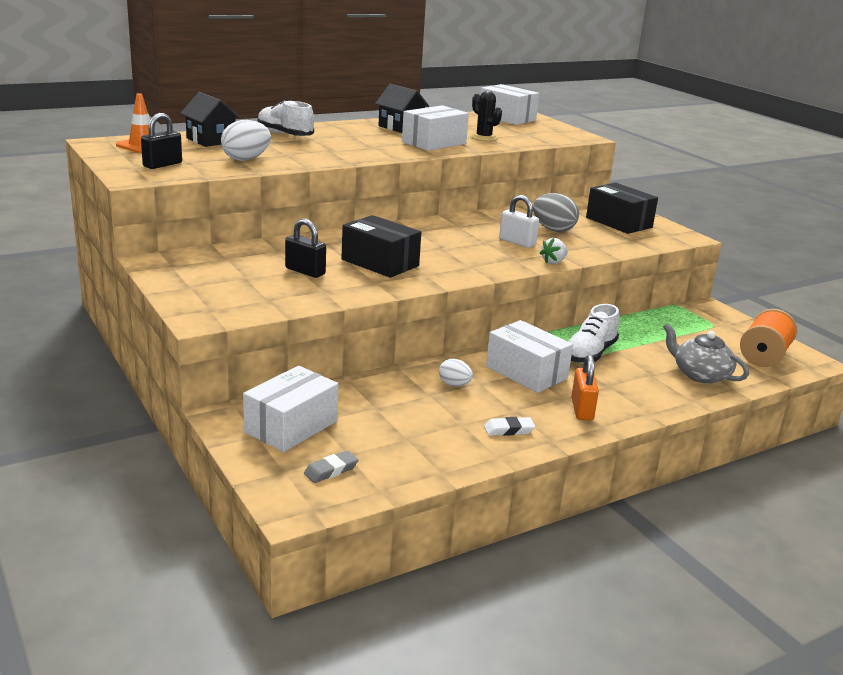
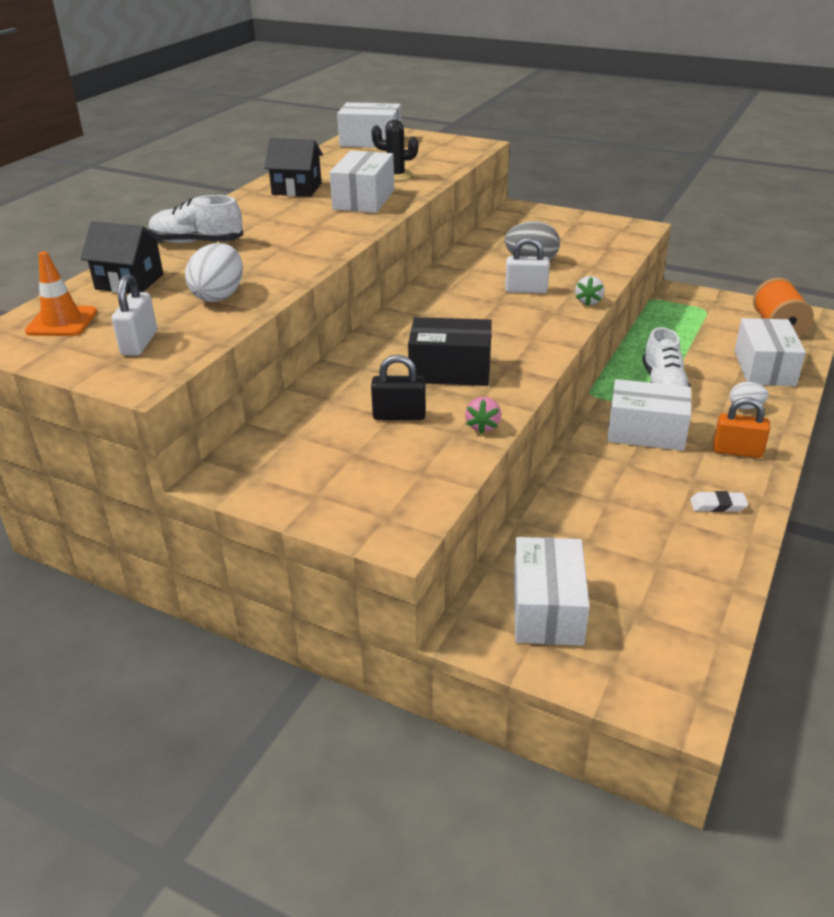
camera: 30 degrees left, 10 degrees up
black padlock [141,113,182,169] -> white padlock [112,274,157,356]
grey eraser [304,451,358,483] -> none
white egg [439,359,473,386] -> white egg moved to [730,382,769,409]
white eraser [484,417,535,436] -> white eraser turned 45 degrees clockwise [690,491,748,512]
orange padlock [571,355,599,421] -> orange padlock turned 45 degrees counterclockwise [713,397,770,458]
black box [586,183,658,234] -> none
grey teapot [663,323,749,384] -> white box [735,318,806,386]
none -> pink strawberry [465,397,501,434]

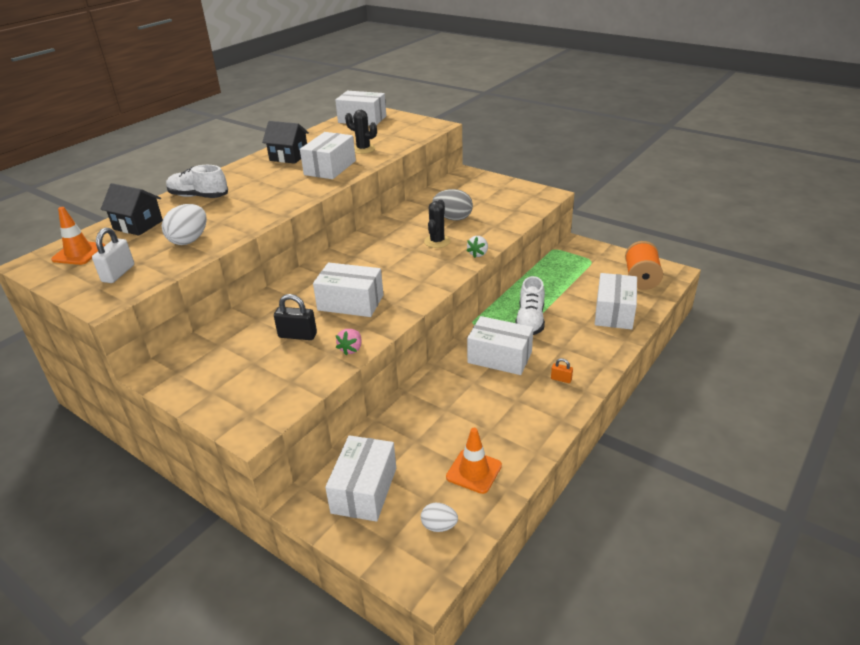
camera: 10 degrees right, 0 degrees up
black box [408,317,492,386] -> white box [313,262,383,317]
white padlock [505,237,550,294] -> black cactus [424,200,451,248]
white eraser [690,491,748,512] -> none
orange padlock [713,397,770,458] -> orange padlock [551,358,573,383], size x0.56
white egg [730,382,769,409] -> white egg moved to [421,503,458,532]
none -> orange traffic cone [446,428,502,494]

